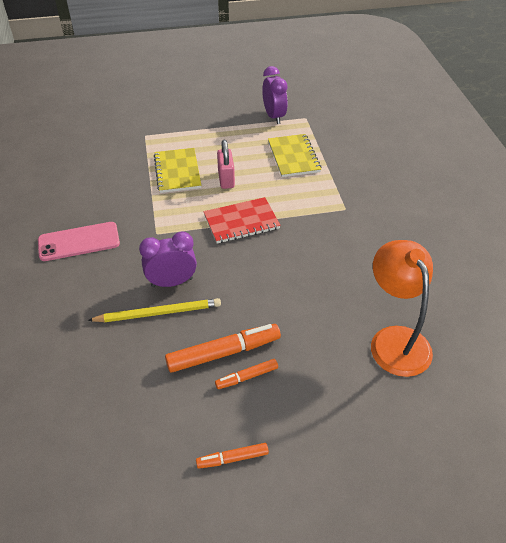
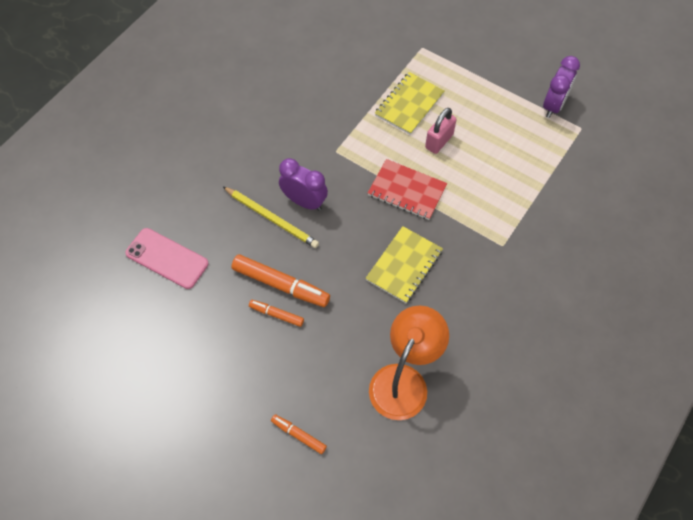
camera: 45 degrees right, 15 degrees up
pink phone [38,222,120,261] -> pink phone moved to [125,228,209,289]
orange marker [196,443,269,469] -> orange marker moved to [271,414,327,454]
yellow notebook [268,134,321,177] -> yellow notebook moved to [366,226,443,303]

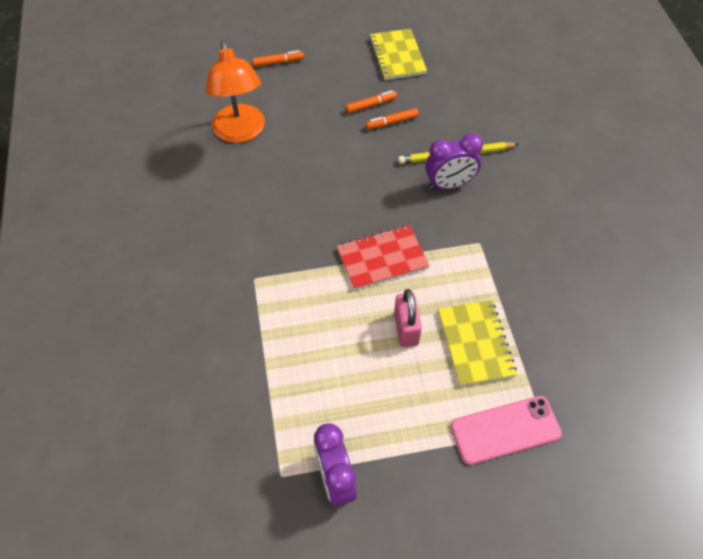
camera: 135 degrees right, 5 degrees down
pink phone [125,228,209,289] -> pink phone moved to [450,396,562,465]
orange marker [232,255,330,307] -> orange marker [366,108,419,129], size x0.55
yellow notebook [366,226,443,303] -> yellow notebook moved to [369,29,427,80]

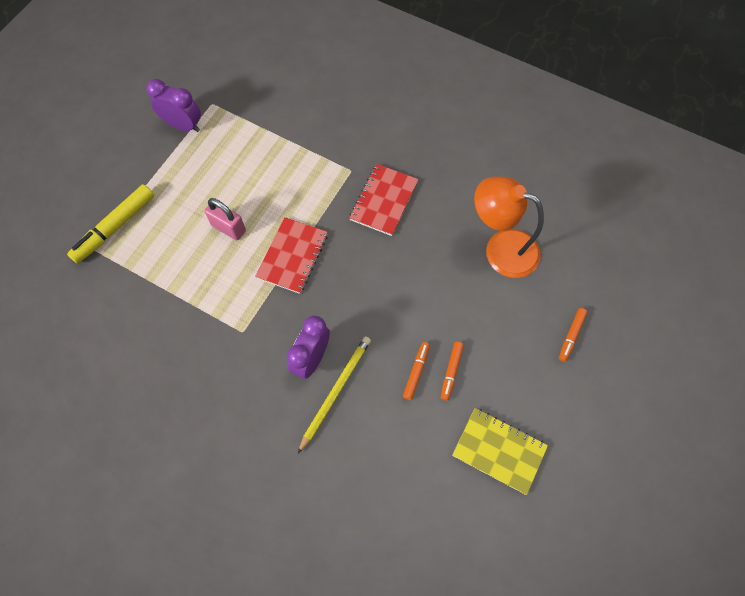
camera: 130 degrees right, 10 degrees up
yellow notebook [438,300,517,386] -> none
pink phone [450,396,562,465] -> yellow marker [67,184,154,264]
none -> red notebook [349,164,419,236]

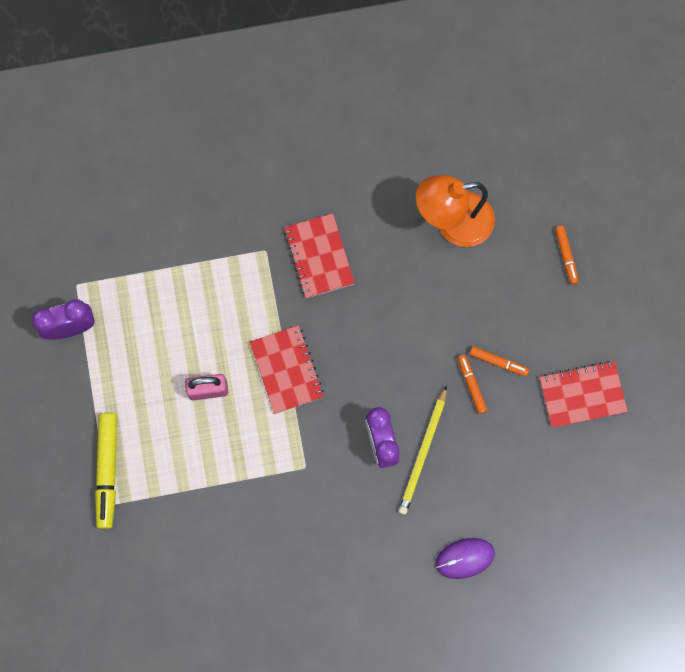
camera: 40 degrees left, 10 degrees up
yellow pencil [298,336,371,453] -> yellow pencil turned 150 degrees counterclockwise [398,386,447,515]
orange marker [441,342,464,401] -> orange marker turned 45 degrees counterclockwise [469,346,529,376]
yellow notebook [452,408,548,495] -> red notebook [539,361,628,428]
none -> purple mouse [436,538,495,579]

